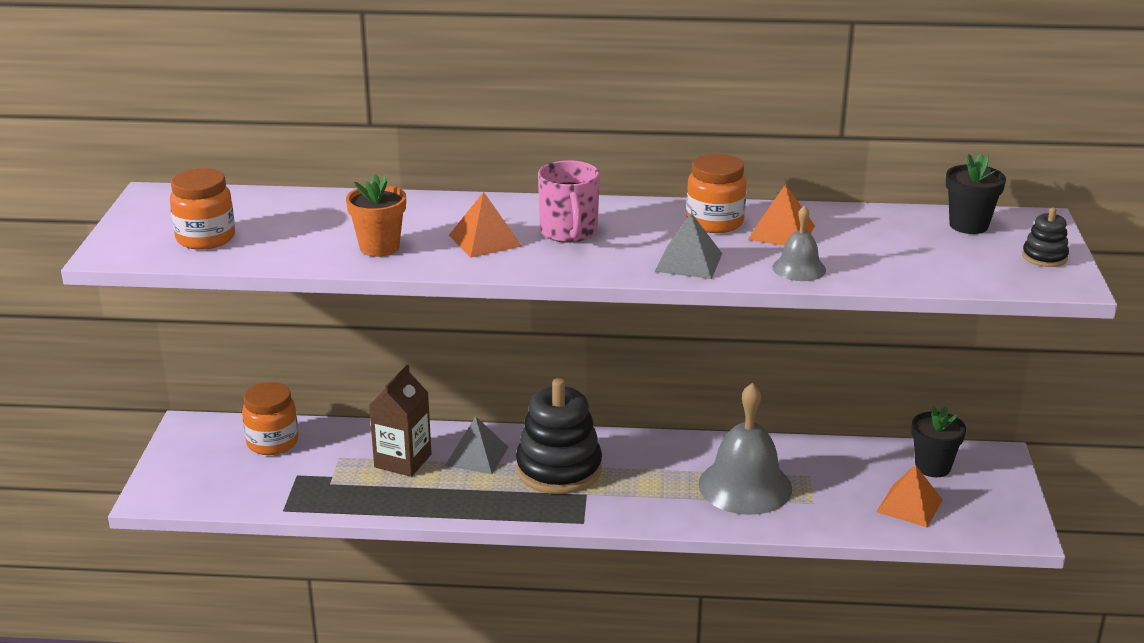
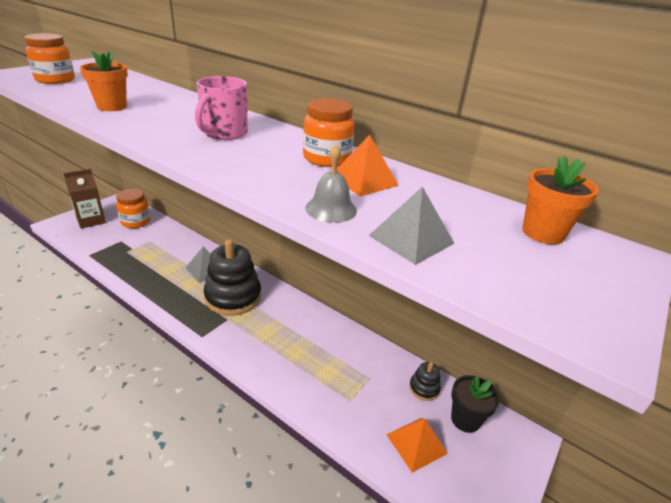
camera: 30 degrees right, 5 degrees up
brown carton [369,365,432,477] -> brown carton moved to [64,169,106,229]
orange pyramid [449,192,522,258] -> none
grey pyramid [655,213,722,279] -> grey pyramid moved to [369,187,455,265]
grey bell [698,382,792,515] -> none
black flower pot [946,153,1006,234] -> orange flower pot [523,156,599,244]
black stacking toy [1022,207,1069,267] -> black stacking toy moved to [409,362,441,401]

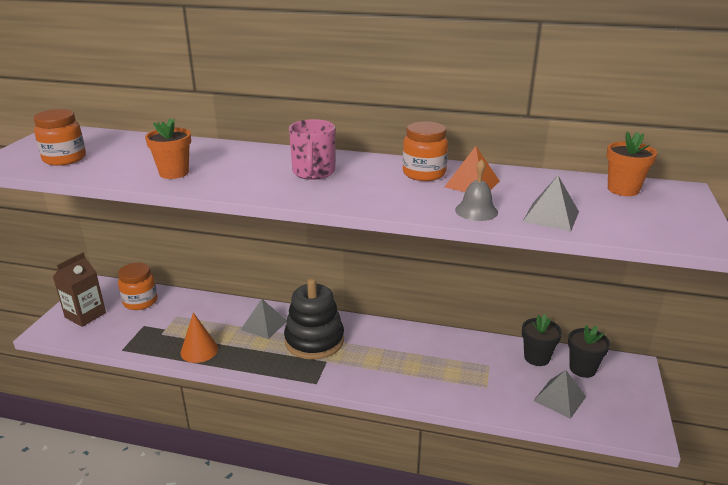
camera: 20 degrees left, 5 degrees down
orange pyramid [386,418,448,473] -> grey pyramid [533,370,586,419]
black stacking toy [409,362,441,401] -> black flower pot [522,314,562,366]
none -> orange cone [181,312,218,363]

